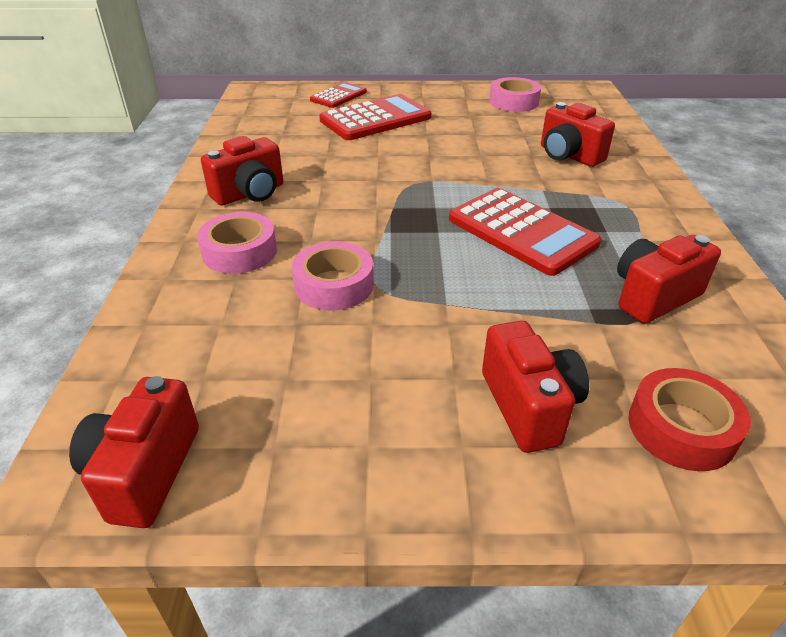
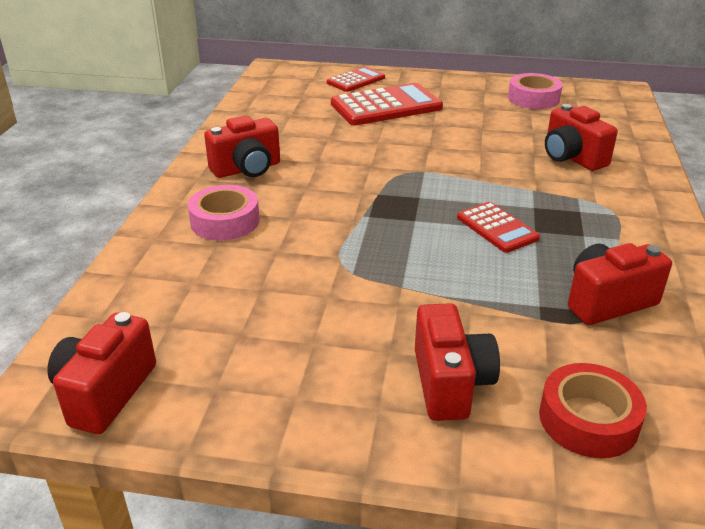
camera: 10 degrees right, 5 degrees down
pink tape [292,241,374,311] -> none
red calculator [449,188,601,276] -> red calculator [457,202,540,253], size x0.58

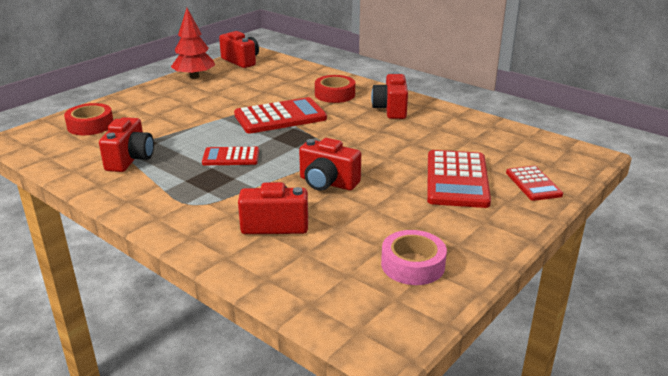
camera: 120 degrees right, 5 degrees down
pink tape [188,185,260,240] -> red tape [315,75,355,103]
red camera [415,303,500,421] -> red camera moved to [299,138,361,191]
none -> red tree [171,8,215,79]
none -> red calculator [234,97,327,134]

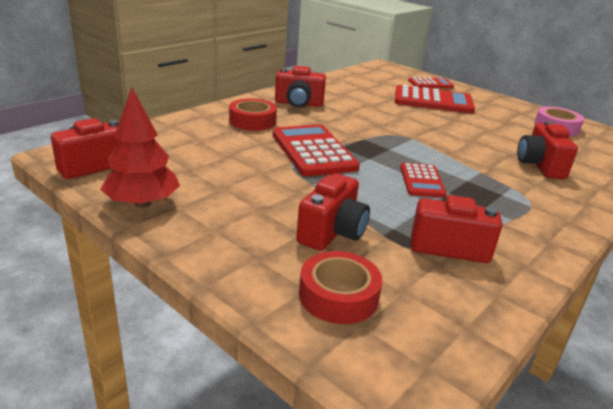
camera: 90 degrees left, 0 degrees up
red camera [299,138,361,191] -> red camera moved to [296,173,370,251]

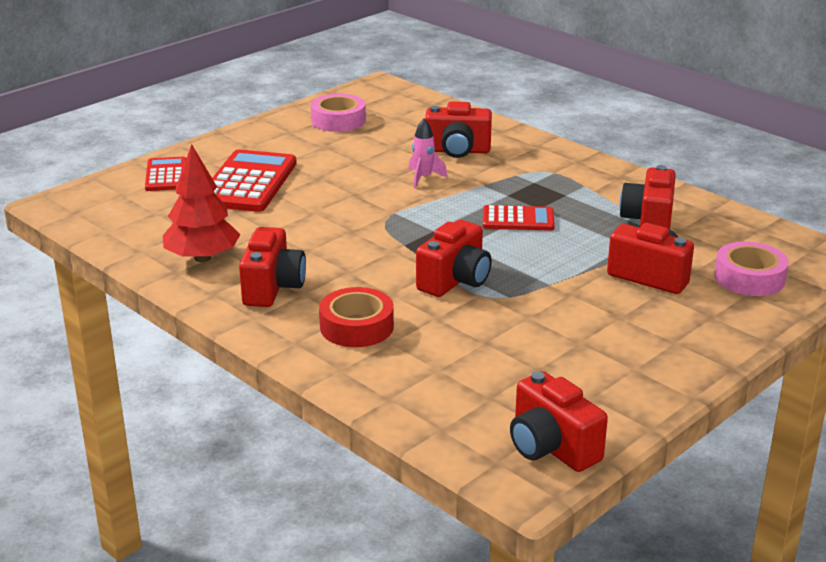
camera: 85 degrees left, 0 degrees up
red tree [100,88,180,208] -> red tree moved to [163,144,241,262]
red calculator [273,124,360,176] -> red camera [416,220,492,297]
red tape [299,251,382,324] -> pink tape [714,241,789,296]
none -> pink rocket [409,119,447,189]

